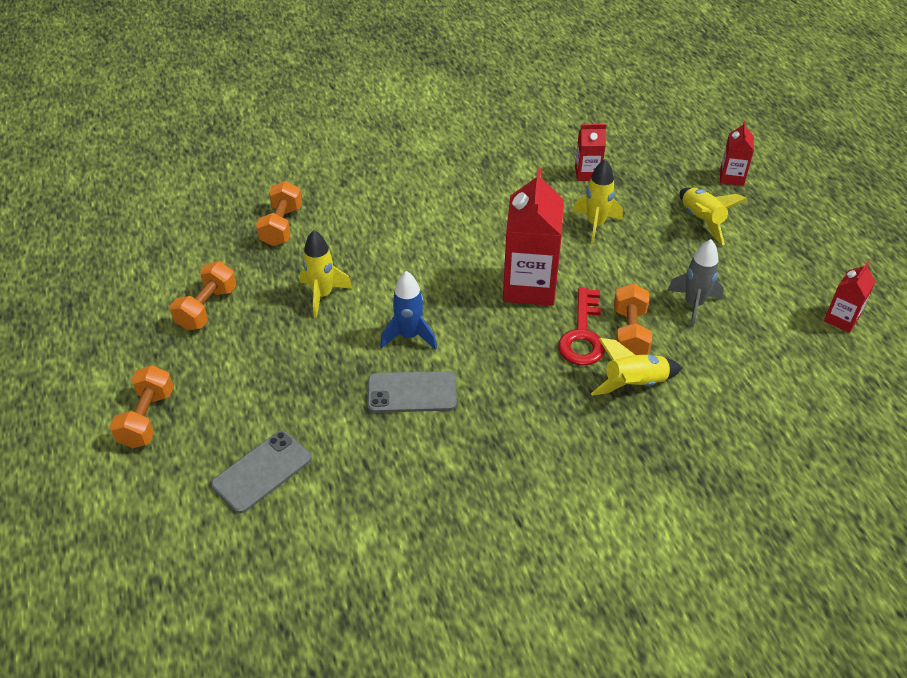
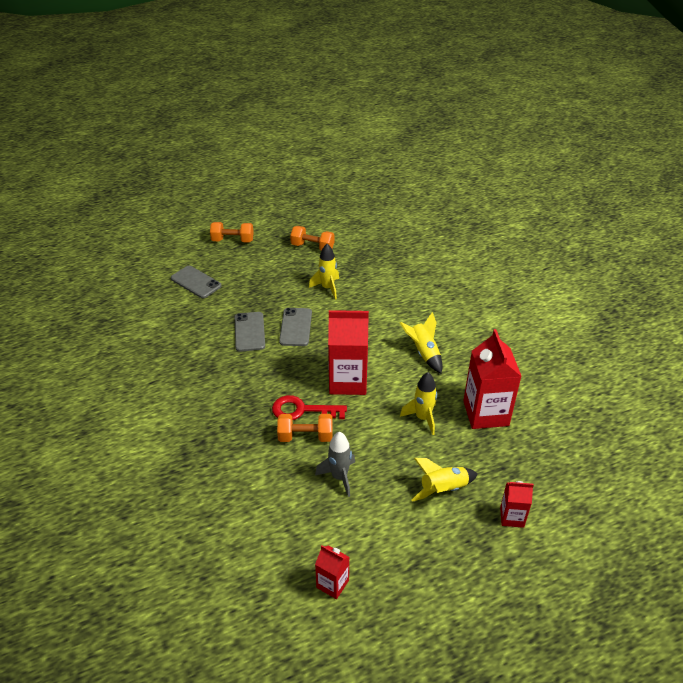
camera: 85 degrees right, 5 degrees down
orange dumbbell [256,181,302,246] -> none
blue rocket [380,271,437,350] -> grey phone [279,308,312,346]
red carton [575,124,606,181] -> red carton [463,329,522,429], size x1.93
yellow rocket [591,338,682,396] -> yellow rocket moved to [400,312,443,373]

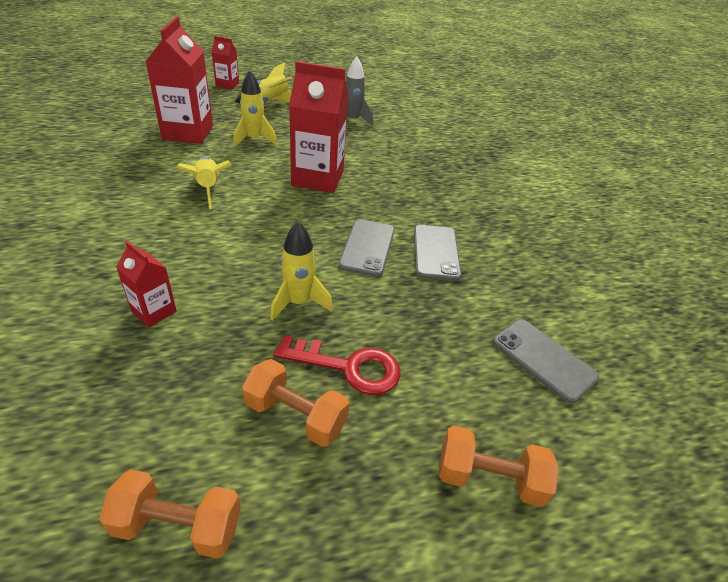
camera: 175 degrees left, 0 degrees up
red key [272,395,347,420] -> red key moved to [274,335,401,395]
orange dumbbell [277,414,332,442] -> orange dumbbell moved to [99,469,241,559]
red carton [315,545,349,599] -> red carton moved to [116,241,177,327]

